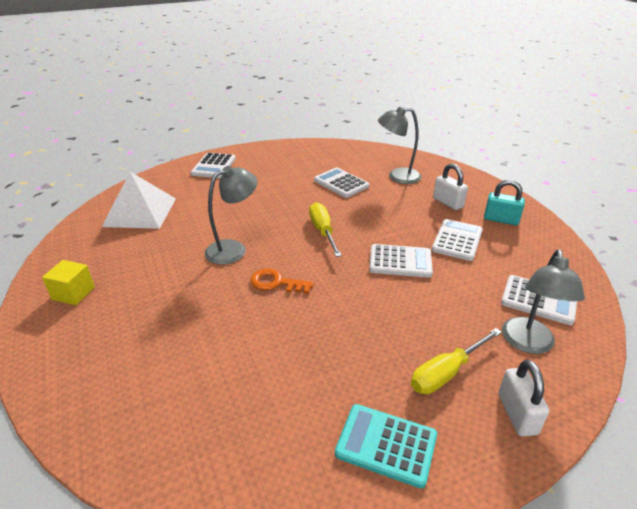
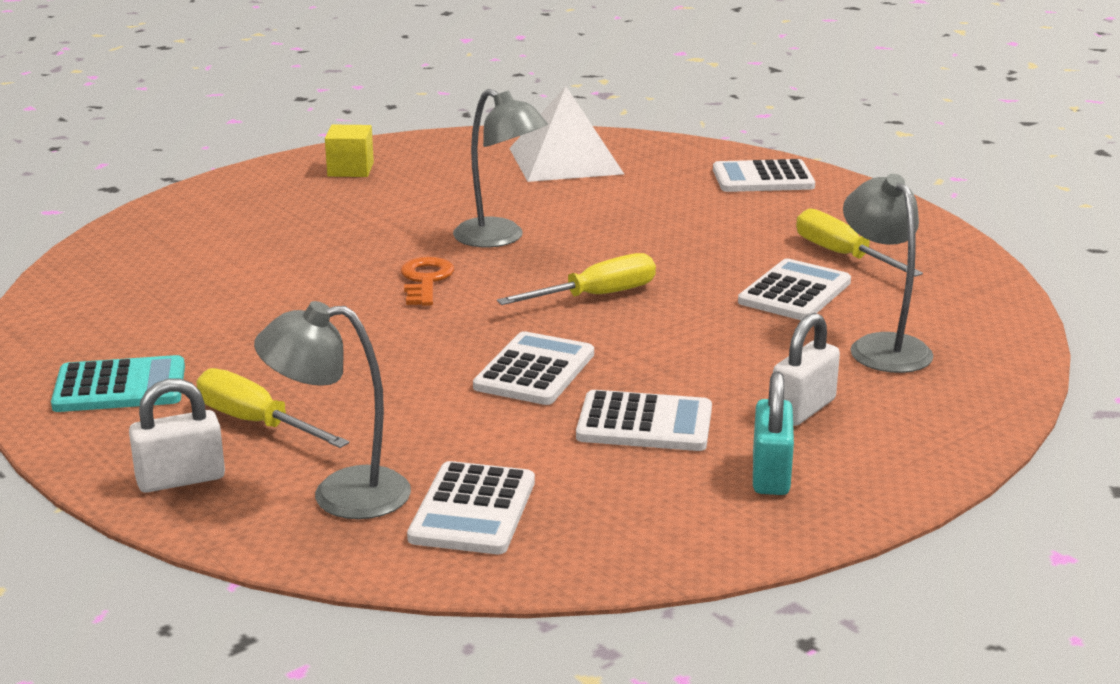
camera: 75 degrees right, 10 degrees down
turquoise calculator [335,404,437,488] -> turquoise calculator turned 75 degrees clockwise [51,355,185,412]
white calculator [369,244,433,278] -> white calculator turned 150 degrees counterclockwise [473,331,594,405]
none -> yellow screwdriver [796,208,923,277]

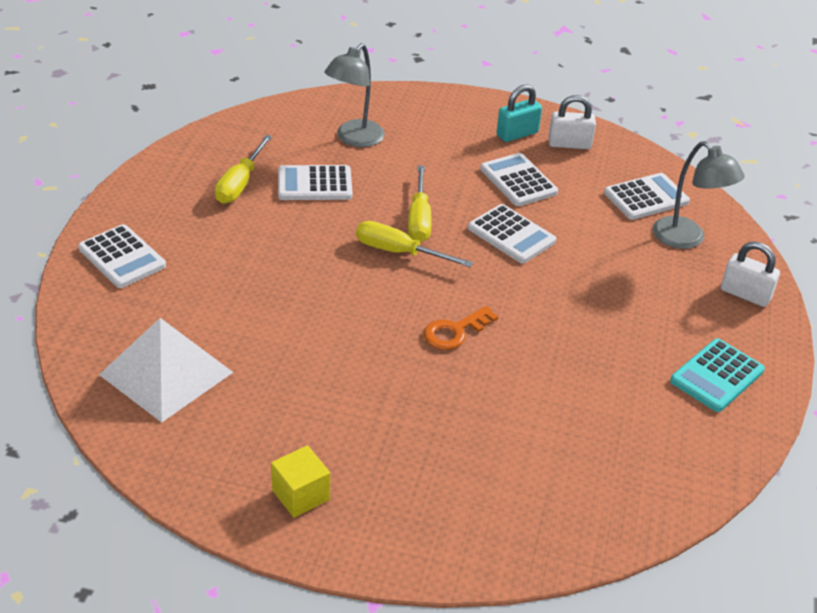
camera: 130 degrees left, 15 degrees up
turquoise calculator [51,355,185,412] -> turquoise calculator turned 90 degrees counterclockwise [670,339,765,412]
yellow screwdriver [196,368,349,448] -> yellow screwdriver moved to [408,166,432,242]
grey lamp [453,89,548,247] -> none
white calculator [473,331,594,405] -> white calculator turned 120 degrees counterclockwise [468,204,556,263]
white padlock [773,313,840,426] -> white padlock moved to [548,95,596,149]

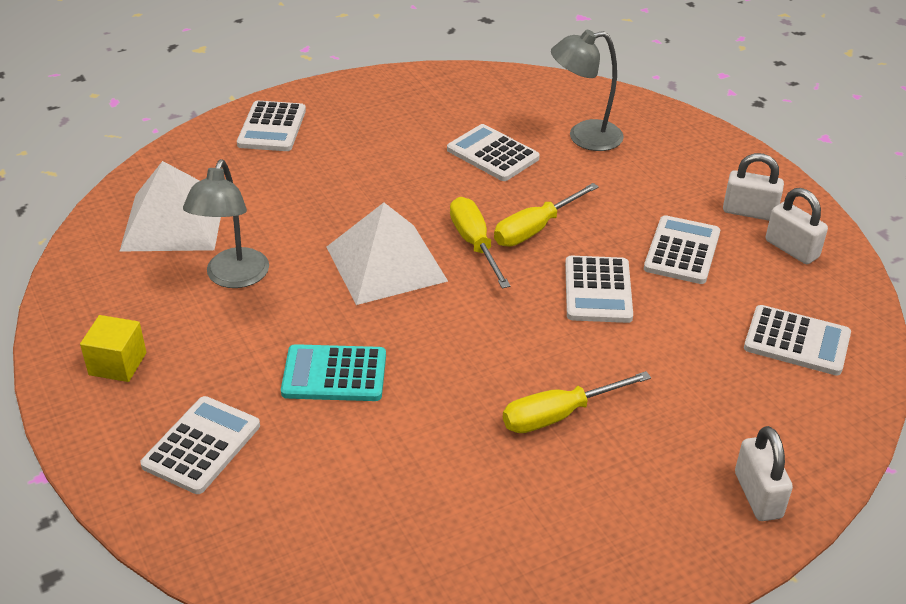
camera: 50 degrees right, 0 degrees up
yellow screwdriver [215,135,272,203] -> yellow screwdriver moved to [503,371,651,433]
orange key [423,306,498,350] -> none
turquoise padlock [496,85,542,142] -> white padlock [723,153,784,221]
grey lamp [653,141,745,249] -> grey lamp moved to [183,159,269,288]
turquoise calculator [670,339,765,412] -> turquoise calculator moved to [281,344,386,401]
none -> white calculator [140,396,260,494]
none -> white pyramid [326,203,448,305]

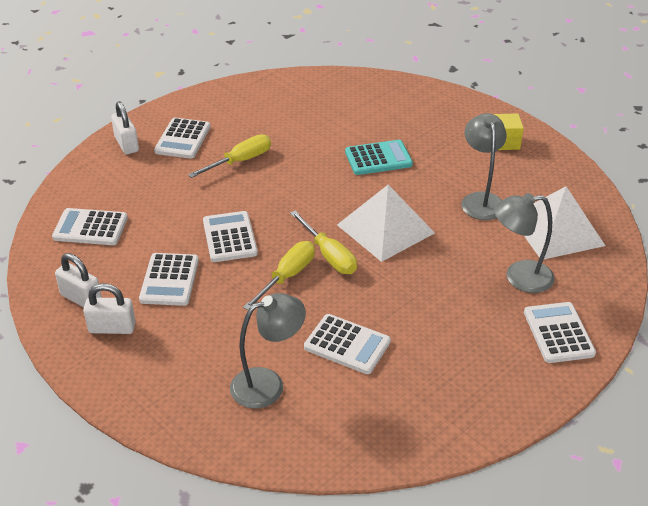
camera: 165 degrees right, 0 degrees up
white calculator [140,396,260,494] -> white calculator moved to [154,118,210,159]
none -> grey lamp [494,193,555,293]

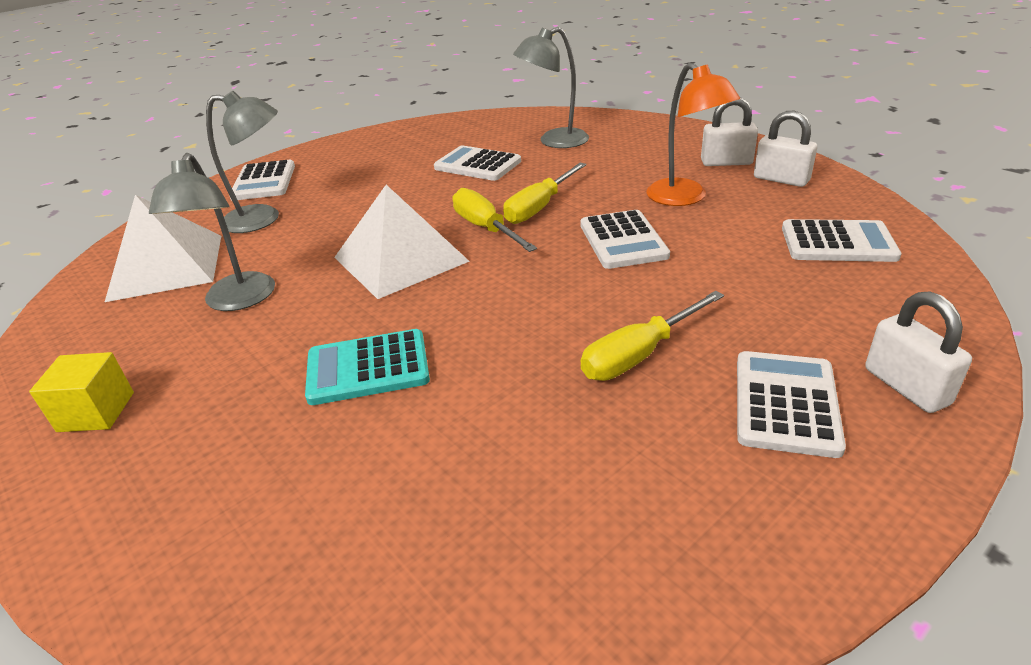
camera: 175 degrees left, 5 degrees down
white calculator [139,253,199,306] -> orange lamp [646,63,740,206]

